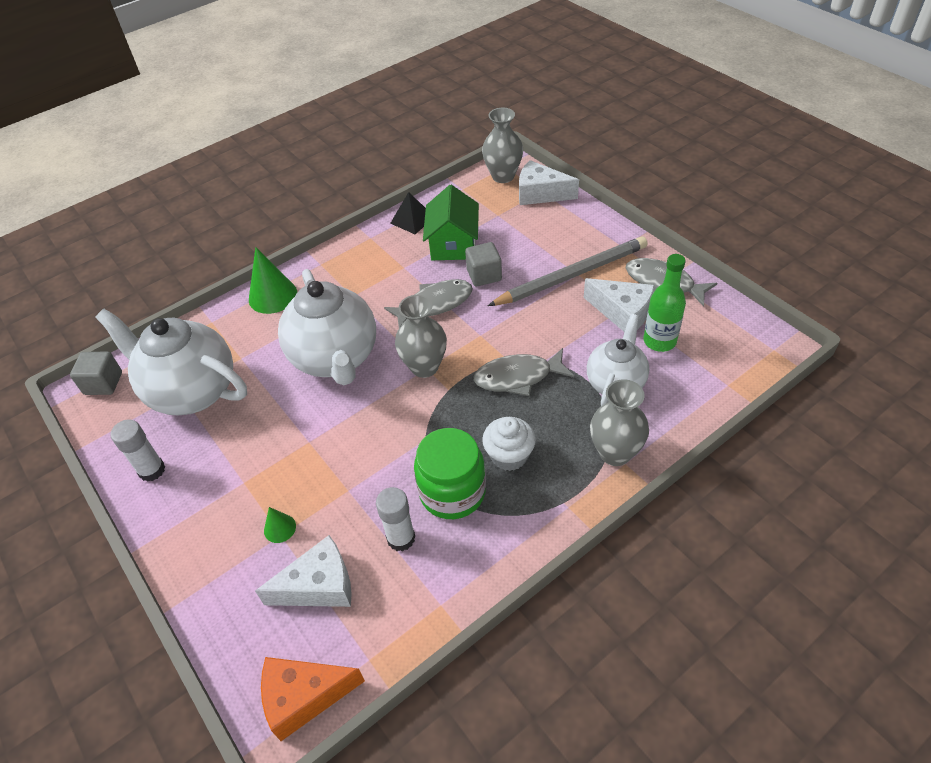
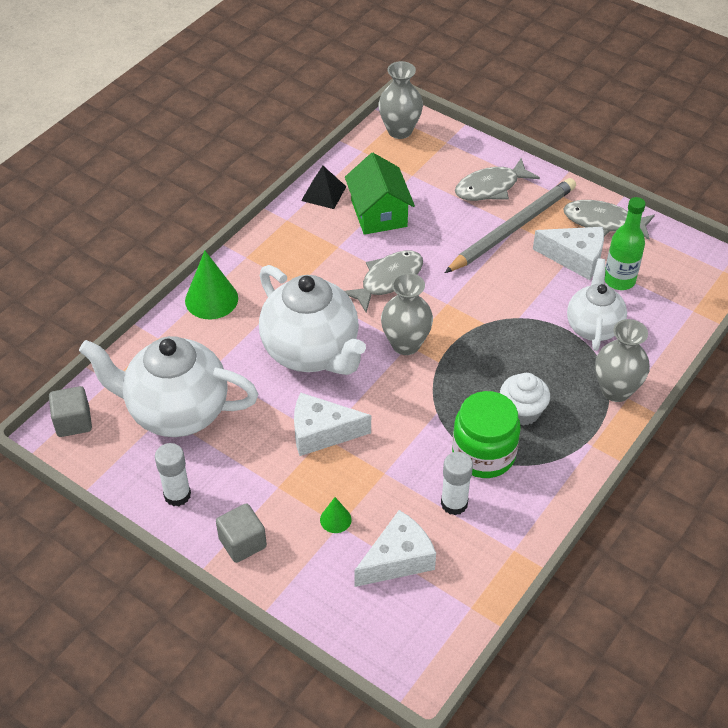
camera: 20 degrees left, 0 degrees up
orange cheese [261,657,365,741] -> none
grey cube [465,242,502,286] -> grey cube moved to [216,504,267,563]
grey fish [474,348,574,396] -> grey fish moved to [455,158,540,201]
white cheese [519,160,579,205] -> white cheese moved to [294,393,371,456]

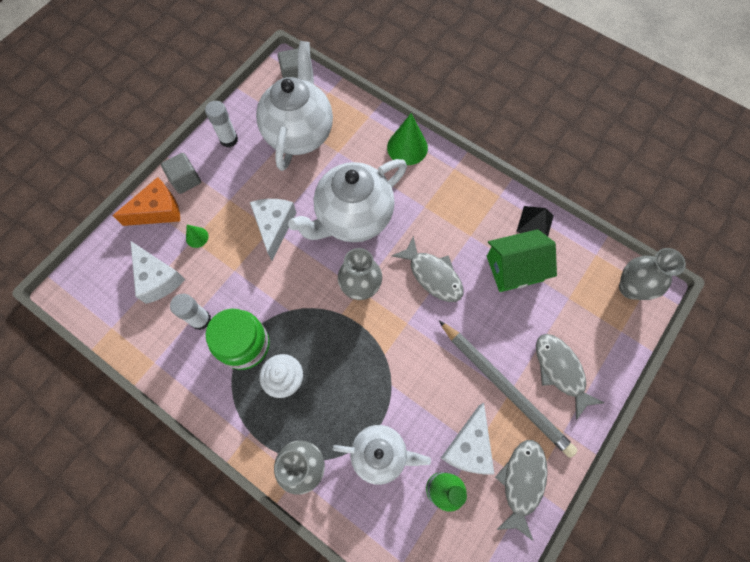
camera: 90 degrees right, 20 degrees up
none -> orange cheese [112,177,180,226]

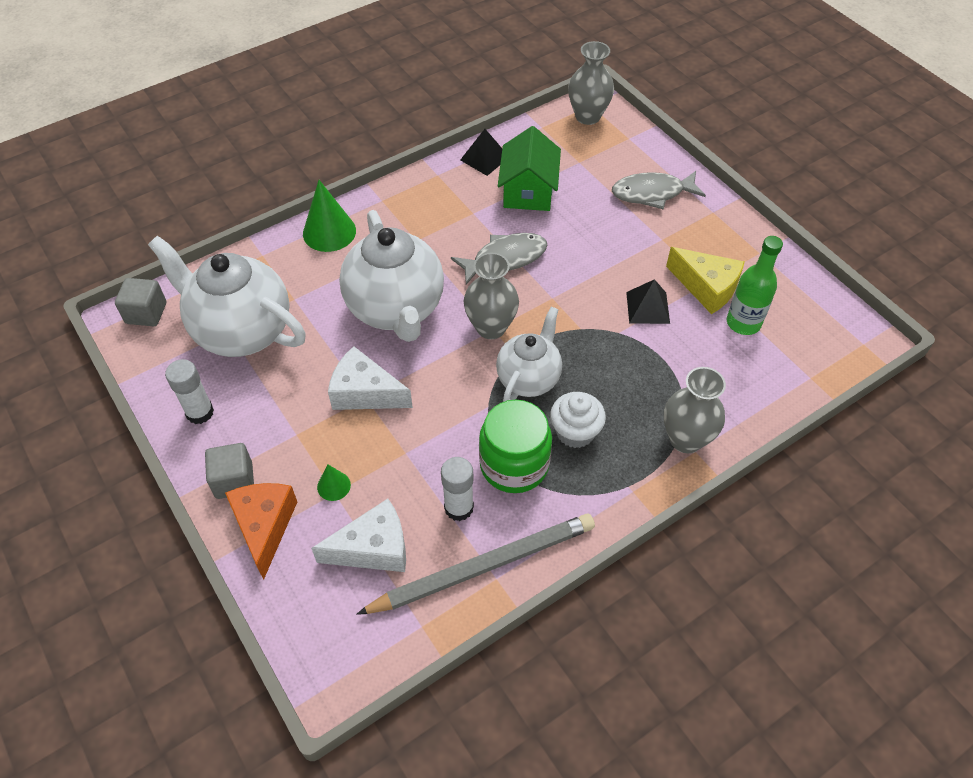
camera: 70 degrees left, 15 degrees down
white teapot [332,425,431,485] -> white teapot moved to [496,307,562,402]
grey pencil [439,320,578,458] -> grey pencil moved to [357,514,595,615]
white cheese [441,403,494,474] -> yellow cheese [666,247,745,314]
grey fish [495,440,548,541] -> none
none -> black pyramid [626,279,670,324]

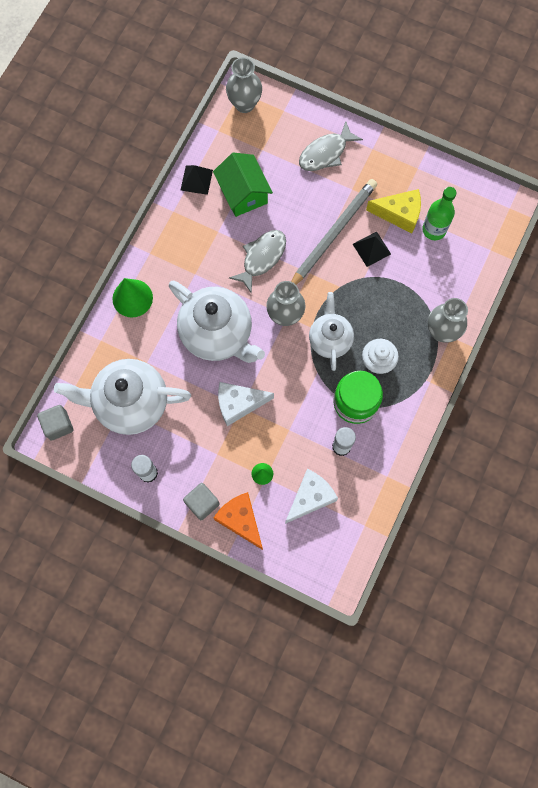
camera: 30 degrees left, 20 degrees up
grey pencil [357,514,595,615] -> grey pencil moved to [291,179,377,285]

